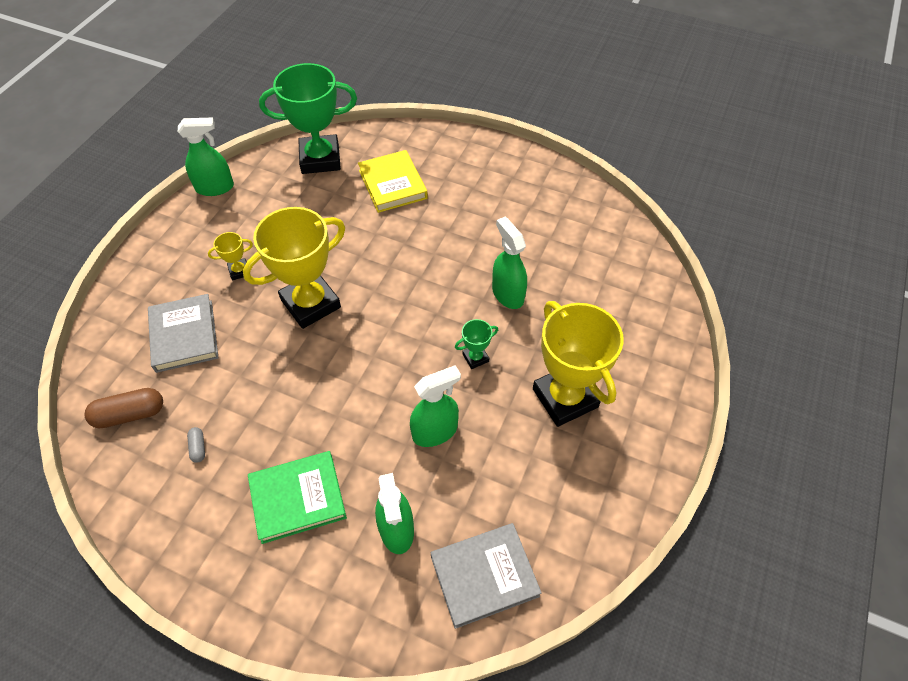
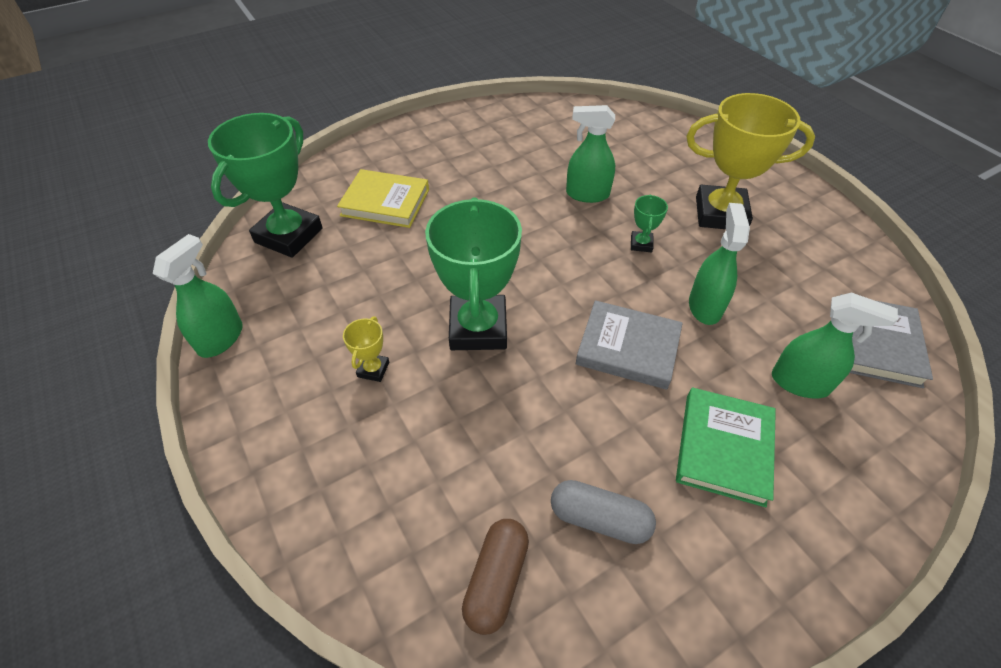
camera: 55 degrees left, 5 degrees down
grey book [148,294,219,373] -> grey book moved to [575,300,683,390]
grey capsule [187,427,205,463] -> grey capsule [551,480,656,544], size x2.00
yellow trophy [243,207,345,329] -> green trophy [425,197,522,350]

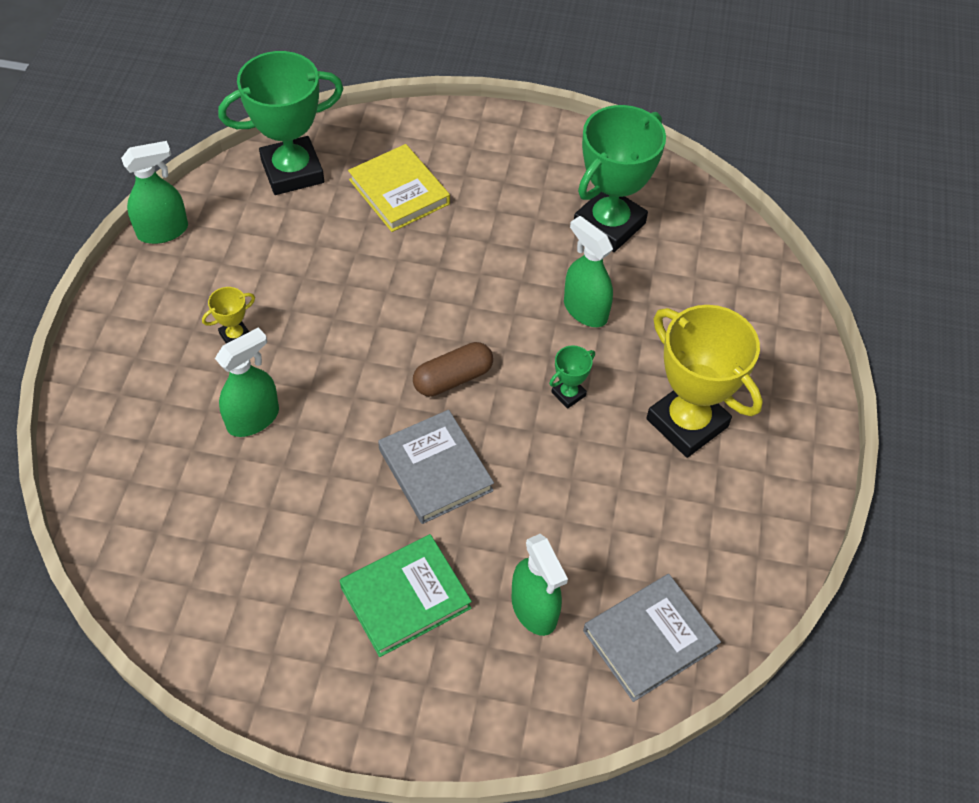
camera: 40 degrees right, 5 degrees up
green trophy [425,197,522,350] -> green trophy moved to [574,105,666,252]
brown capsule [462,519,529,635] -> brown capsule moved to [413,342,493,397]
grey capsule [551,480,656,544] -> none
green spray bottle [689,203,750,325] -> green spray bottle moved to [215,327,279,437]

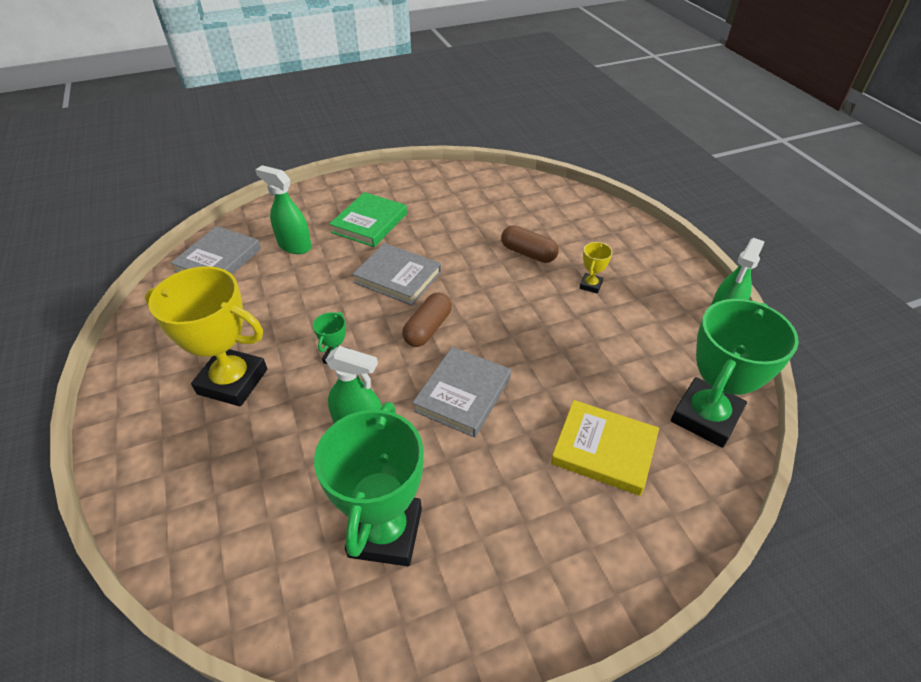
camera: 150 degrees right, 10 degrees down
green spray bottle [215,327,279,437] -> brown capsule [501,225,559,263]
none -> grey book [412,347,511,438]

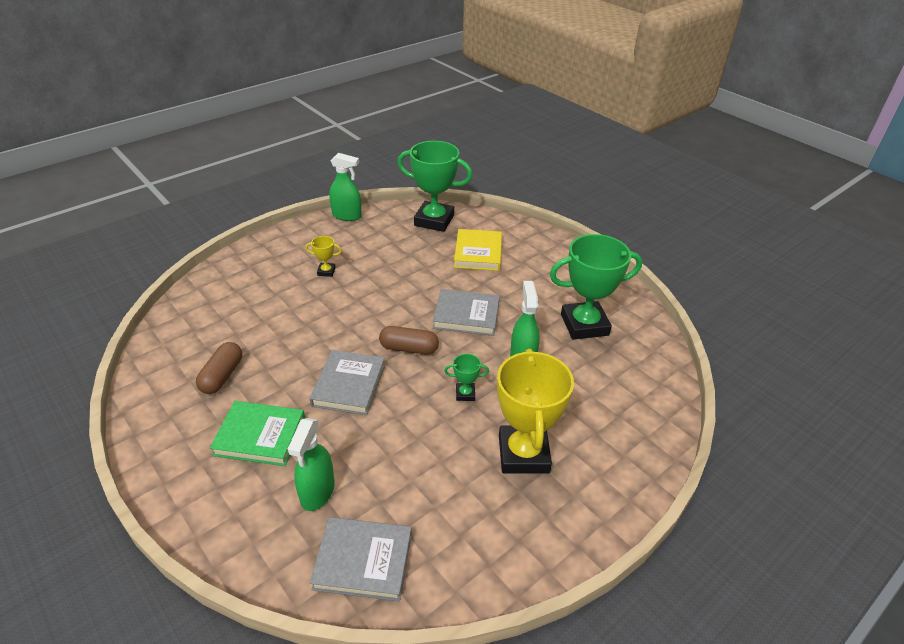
camera: 110 degrees left, 5 degrees down
brown capsule [501,225,559,263] -> brown capsule moved to [196,342,242,394]

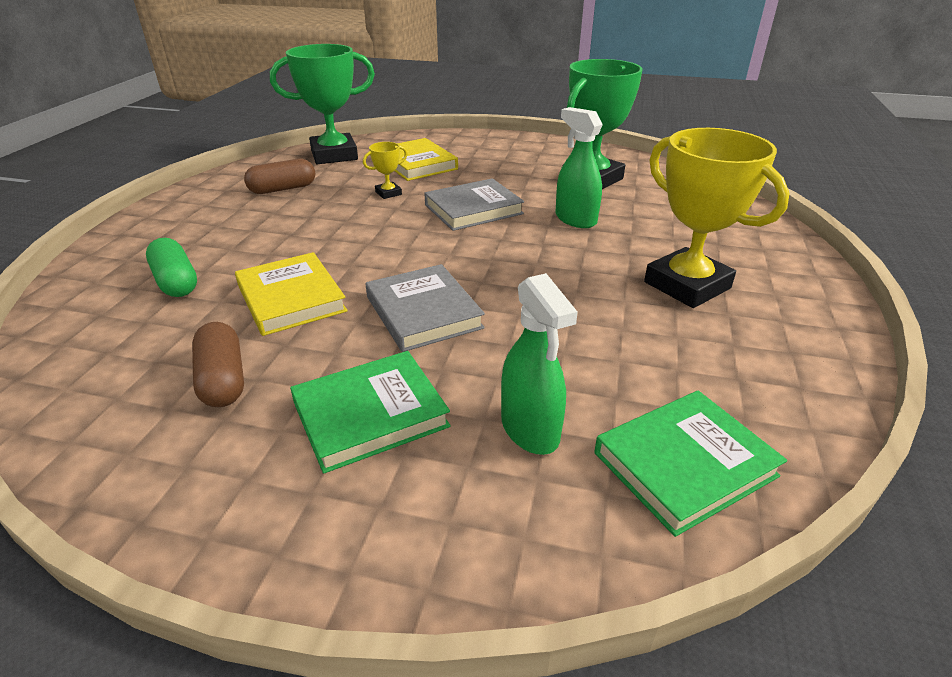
camera: 35 degrees left, 5 degrees down
yellow trophy [306,236,342,277] -> yellow trophy moved to [363,142,407,199]
grey book [310,517,412,601] -> green book [594,391,787,537]
green spray bottle [329,153,362,221] -> none
brown capsule [379,326,439,354] -> brown capsule moved to [244,159,315,194]
green trophy [444,354,489,401] -> none
none -> green capsule [146,238,197,297]
none -> yellow book [235,252,348,336]

